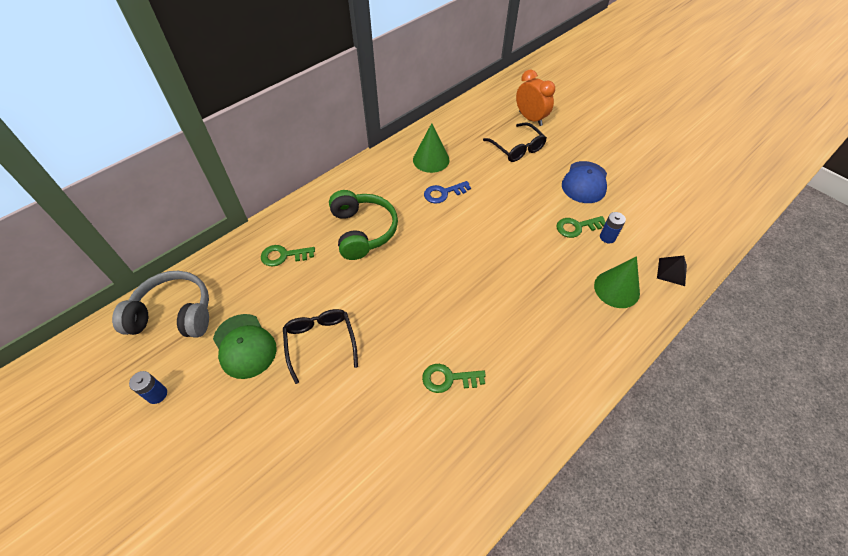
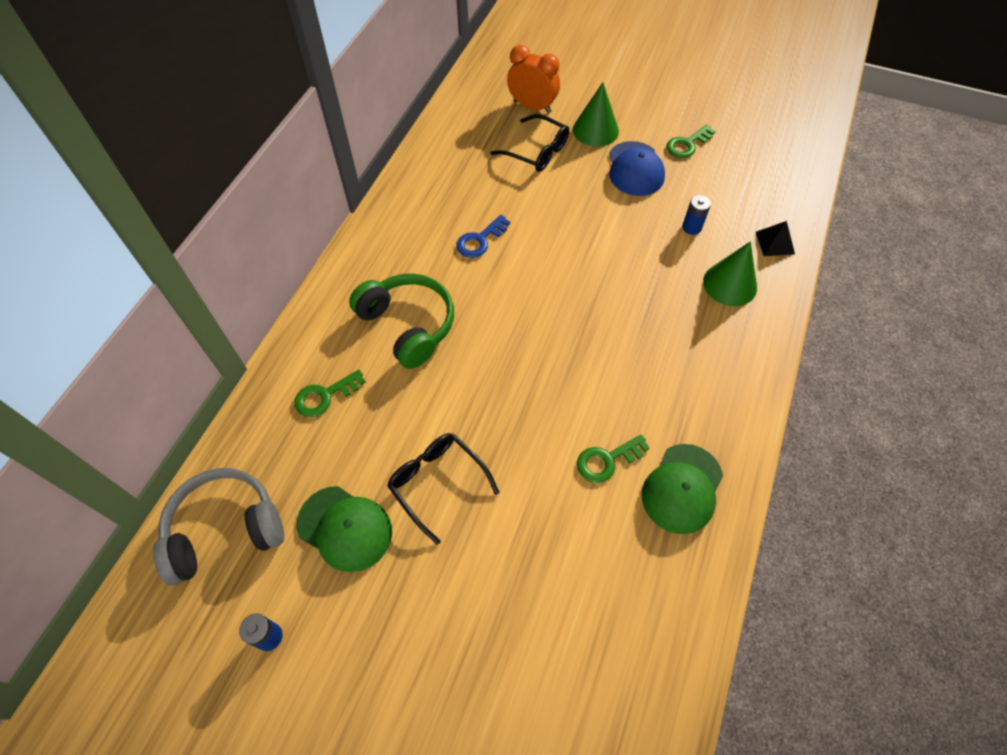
camera: 25 degrees left, 5 degrees up
green cone [413,123,450,173] -> green cone moved to [573,82,619,147]
green key [557,216,606,238] -> green key moved to [666,124,715,158]
none -> green cap [642,444,723,534]

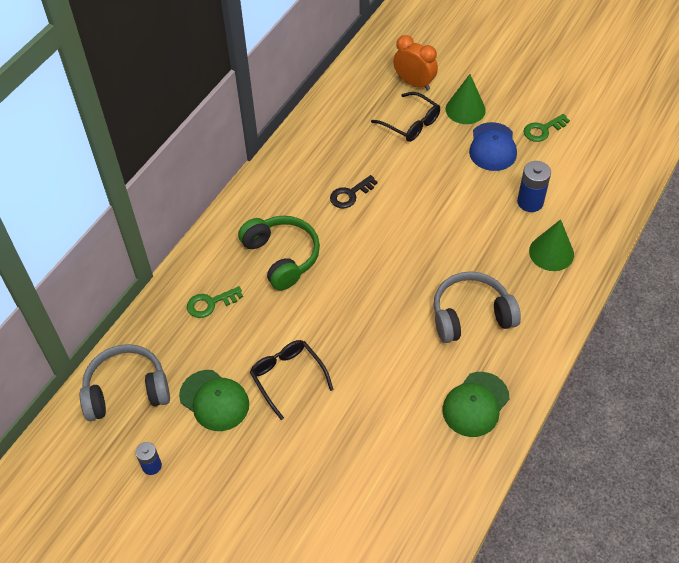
camera: 10 degrees right, 5 degrees down
blue key [456,215,510,258] -> black key [330,175,378,209]
green key [577,434,650,483] -> none
blue battery [682,195,711,235] -> blue battery [517,161,551,212], size x1.59
black pyramid [756,221,795,256] -> none
none -> grey headphones [433,271,521,343]

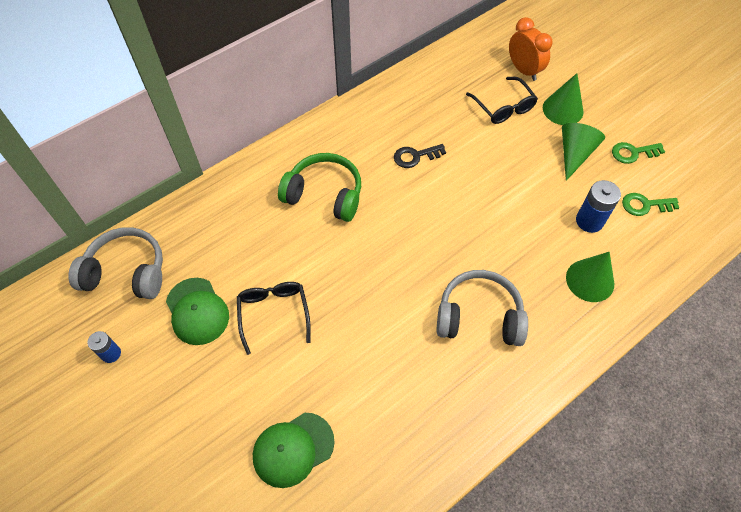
camera: 20 degrees right, 5 degrees up
green key [187,286,243,318] -> green key moved to [622,193,679,216]
green headphones [238,216,320,290] -> green headphones turned 60 degrees counterclockwise [278,153,361,222]
green cap [442,372,509,437] -> green cap moved to [253,413,335,488]
blue cap [469,122,517,171] -> green cone [562,123,605,181]

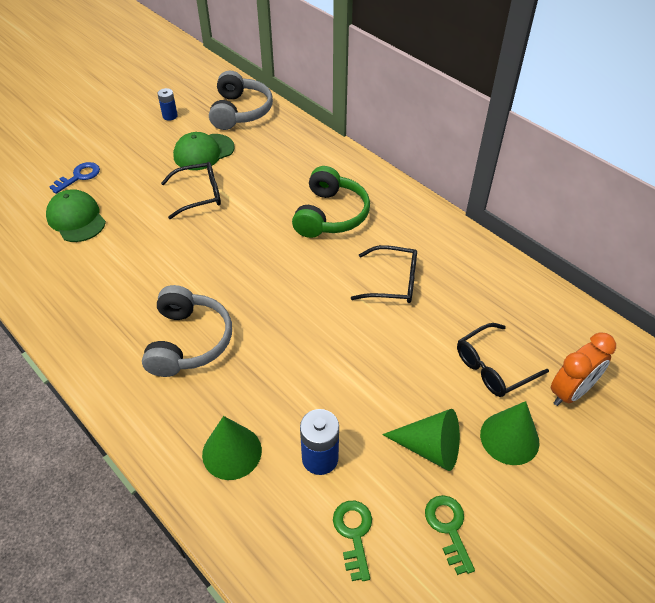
camera: 85 degrees right, 10 degrees down
black key [394,144,446,168] -> black glasses [351,245,417,303]
none -> blue key [50,162,100,194]

